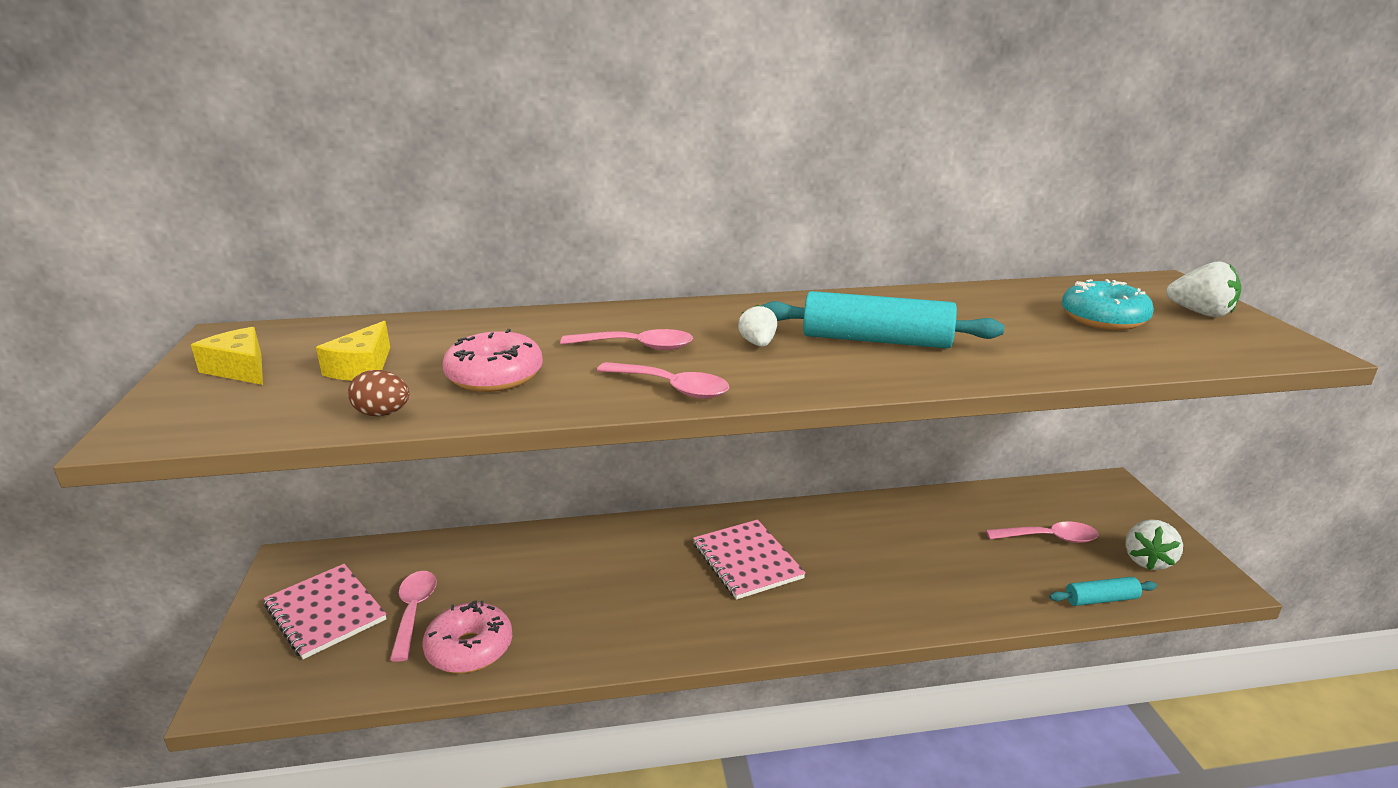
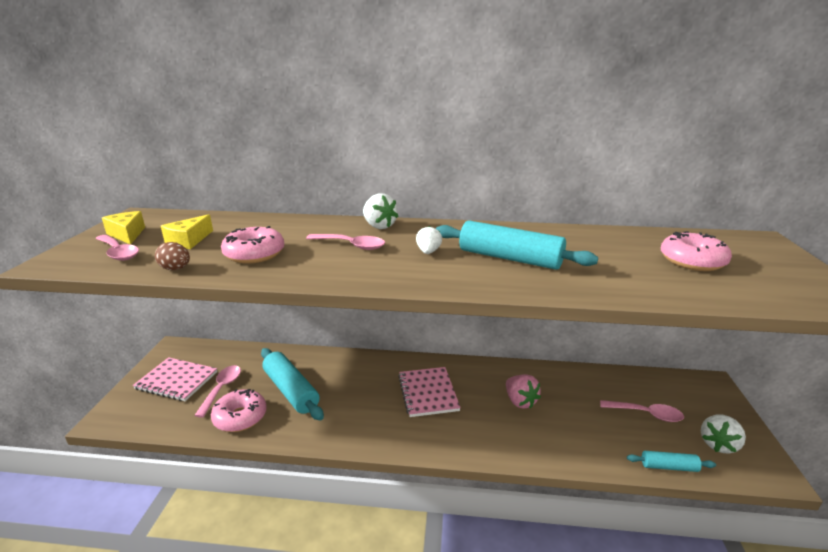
camera: 15 degrees right, 0 degrees up
pink notebook [264,564,386,659] -> pink notebook turned 45 degrees counterclockwise [133,357,217,401]
pink spoon [597,362,729,399] -> pink spoon moved to [95,235,139,261]
turquoise donut [1062,279,1154,330] -> pink donut [661,231,732,271]
white strawberry [1166,261,1241,317] -> white strawberry moved to [363,193,399,229]
none -> turquoise rolling pin [261,348,324,421]
none -> pink strawberry [506,374,541,409]

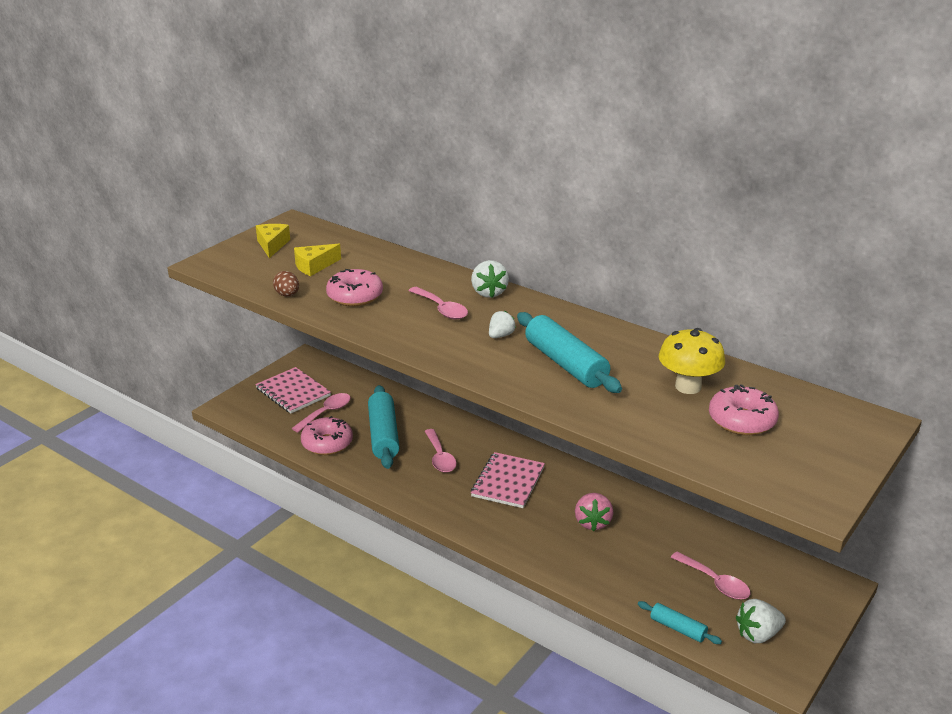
camera: 30 degrees right, 5 degrees up
pink spoon [95,235,139,261] -> pink spoon moved to [425,429,457,473]
none -> yellow mushroom [659,328,725,394]

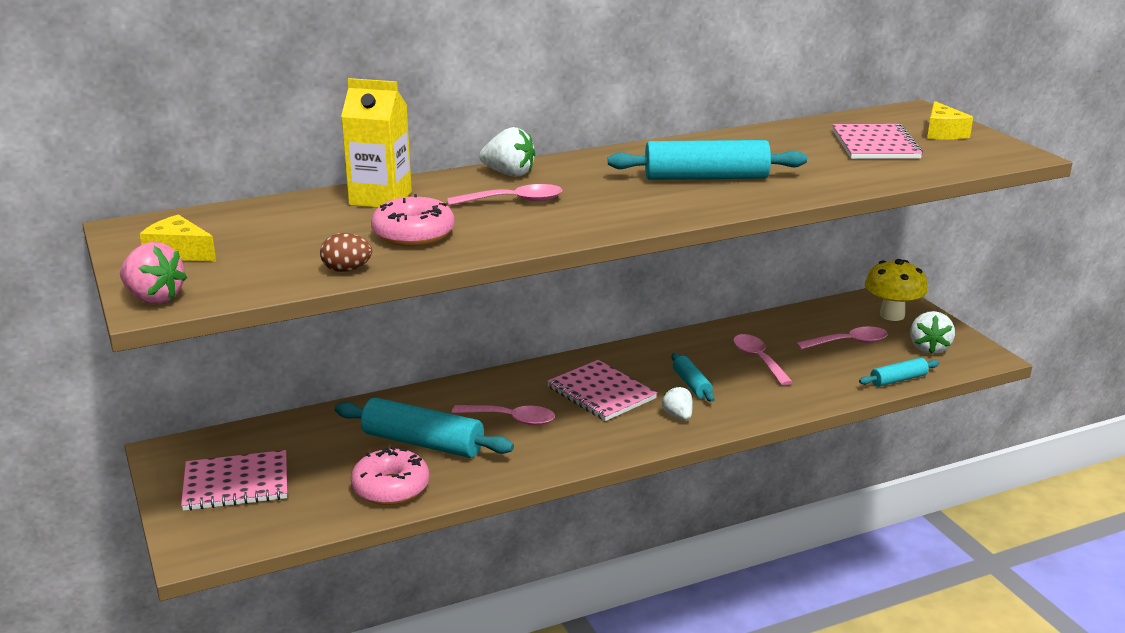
camera: 60 degrees left, 5 degrees down
pink spoon [291,393,351,433] -> pink spoon moved to [733,334,793,385]
yellow cheese [294,244,341,276] -> yellow cheese moved to [927,101,973,140]
white strawberry [489,311,516,338] -> white strawberry moved to [662,386,693,420]
pink strawberry [575,493,613,531] -> pink strawberry moved to [120,242,187,304]
yellow mushroom [659,328,725,394] -> yellow mushroom moved to [865,259,928,321]
pink donut [709,384,779,435] -> pink notebook [832,124,923,159]
none -> yellow carton [341,78,412,208]
none -> turquoise rolling pin [671,353,715,402]

